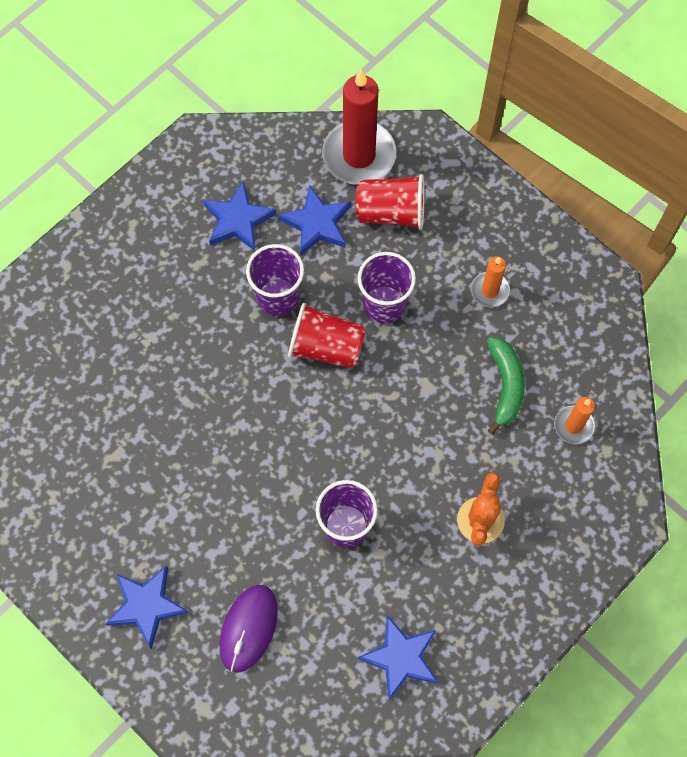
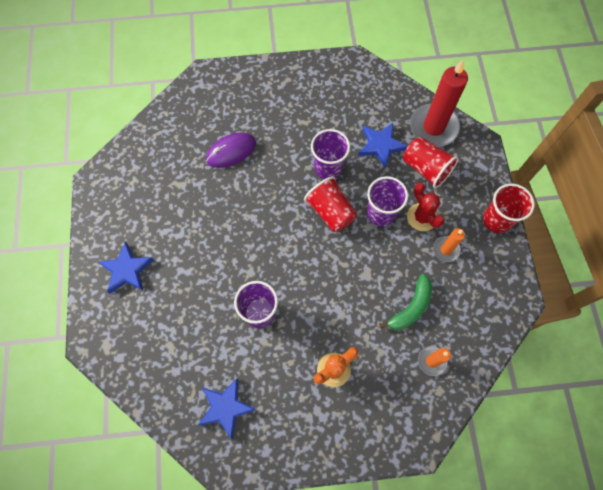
camera: 40 degrees right, 0 degrees up
blue star [203,181,276,251] -> none
purple mouse [220,585,278,673] -> purple mouse moved to [206,133,256,168]
none -> red cactus [407,183,445,231]
none -> red cup [483,184,535,233]

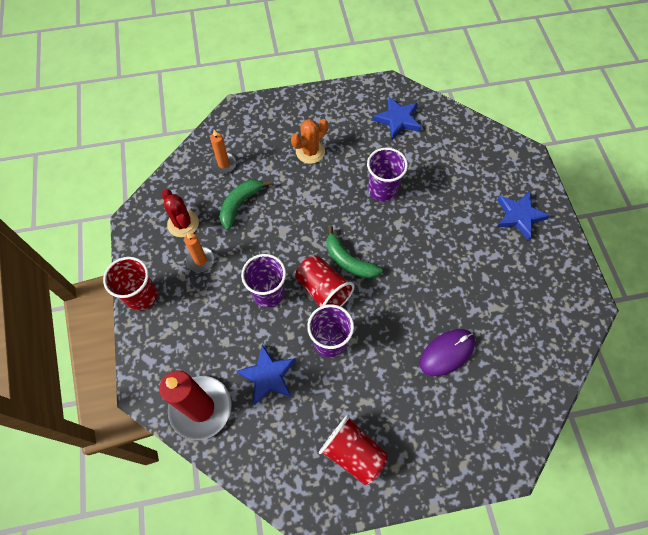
camera: 175 degrees right, 5 degrees down
red cup [403,137,459,188] -> red cup moved to [319,414,388,485]
red cactus [407,183,445,231] -> red cactus moved to [162,189,199,237]
none -> green banana [327,226,383,279]

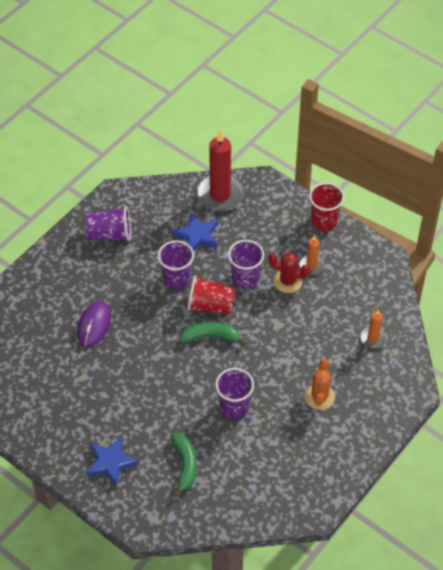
camera: 140 degrees right, 10 degrees down
red cactus [162,189,199,237] -> red cactus moved to [268,253,310,293]
green banana [219,179,271,230] -> green banana moved to [170,433,197,497]
red cup [319,414,388,485] -> purple cup [85,206,131,241]
blue star [373,97,421,140] -> none

